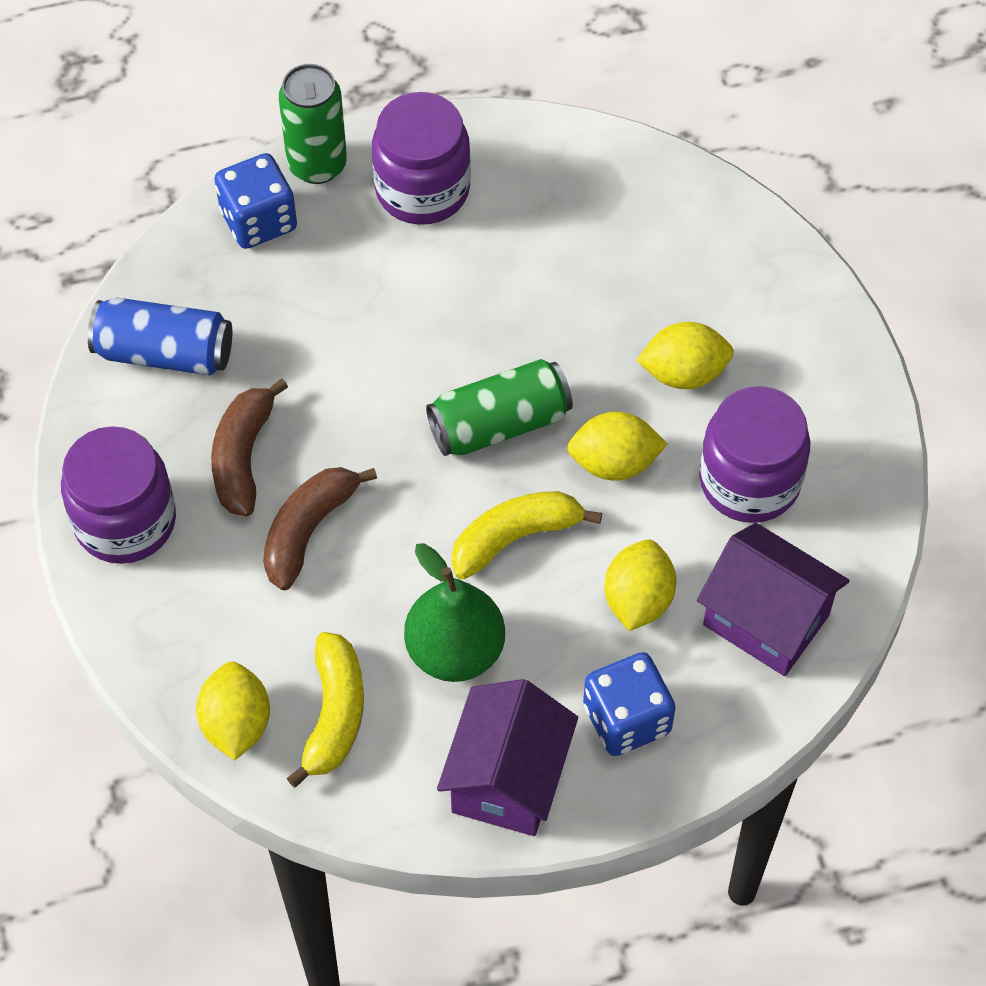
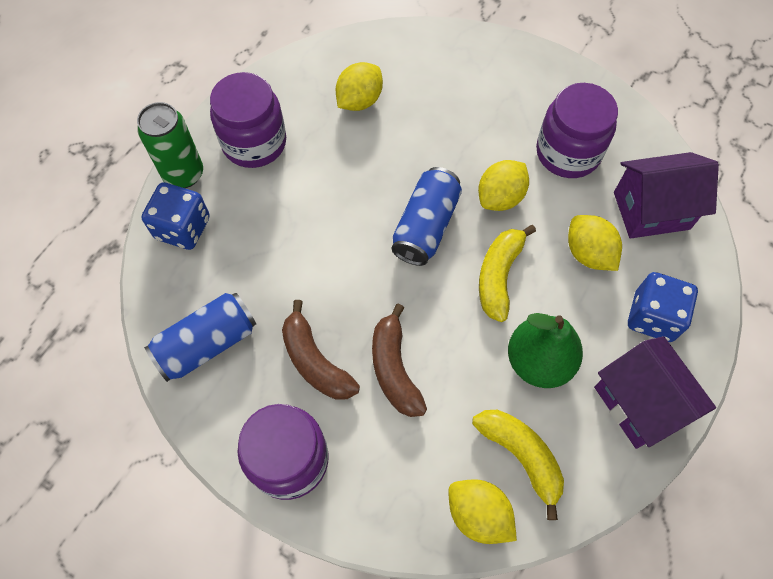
camera: 45 degrees left, 5 degrees up
green can [426,359,573,456] -> blue can [391,167,462,266]
yellow lemon [636,322,734,389] -> yellow lemon moved to [335,62,383,111]

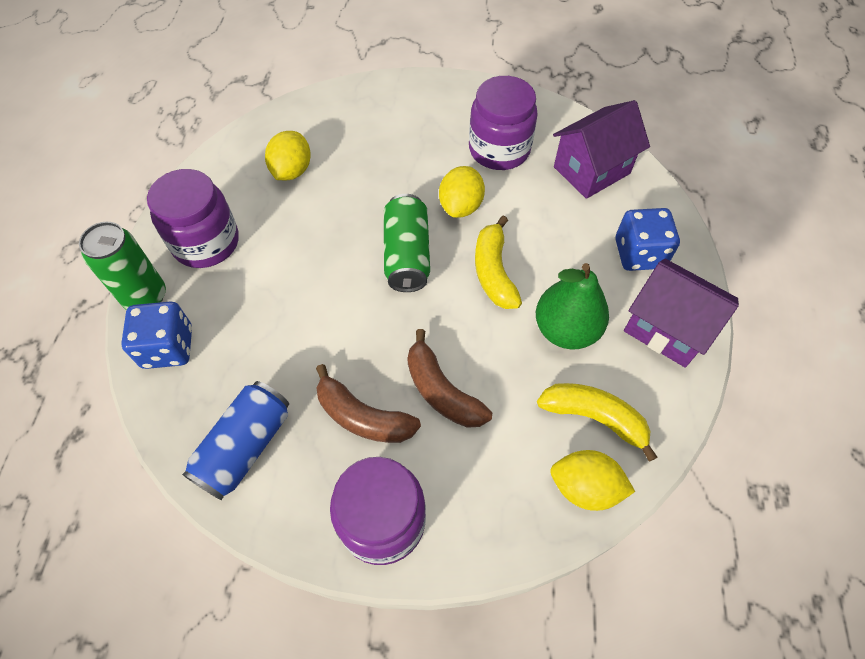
camera: 25 degrees left, 5 degrees down
blue can [391,167,462,266] -> green can [384,194,430,292]
yellow lemon [568,215,622,271] -> none

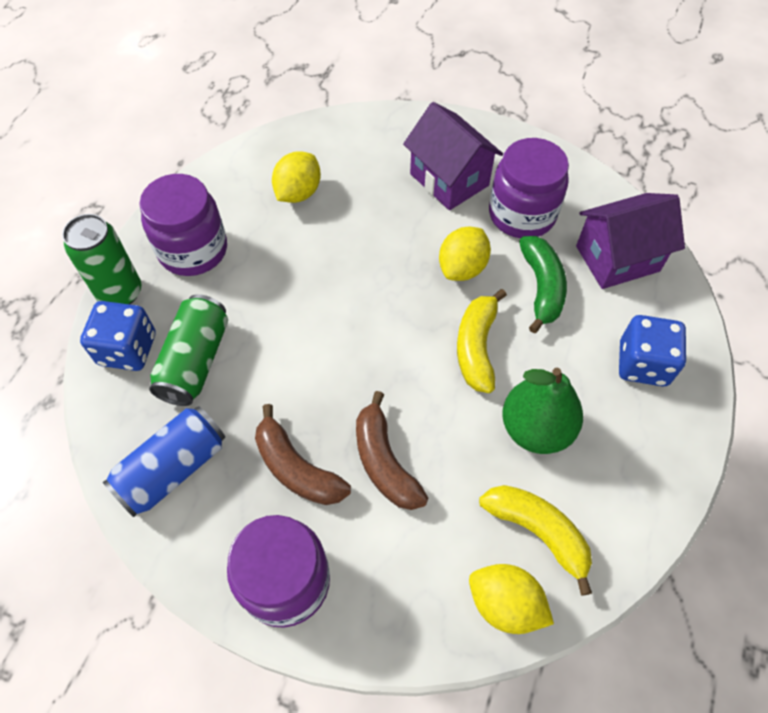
camera: 15 degrees right, 0 degrees up
green can [384,194,430,292] -> green can moved to [149,294,228,406]
purple house [624,259,739,368] -> purple house moved to [403,102,503,210]
none -> green banana [519,236,567,333]

